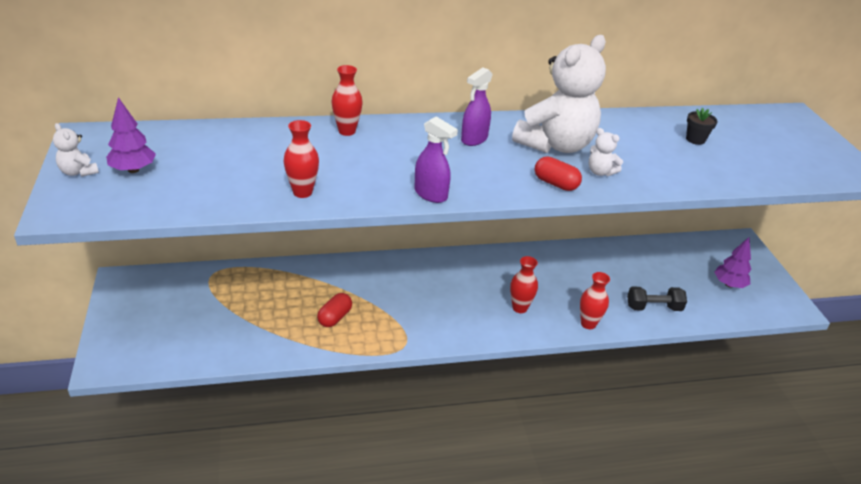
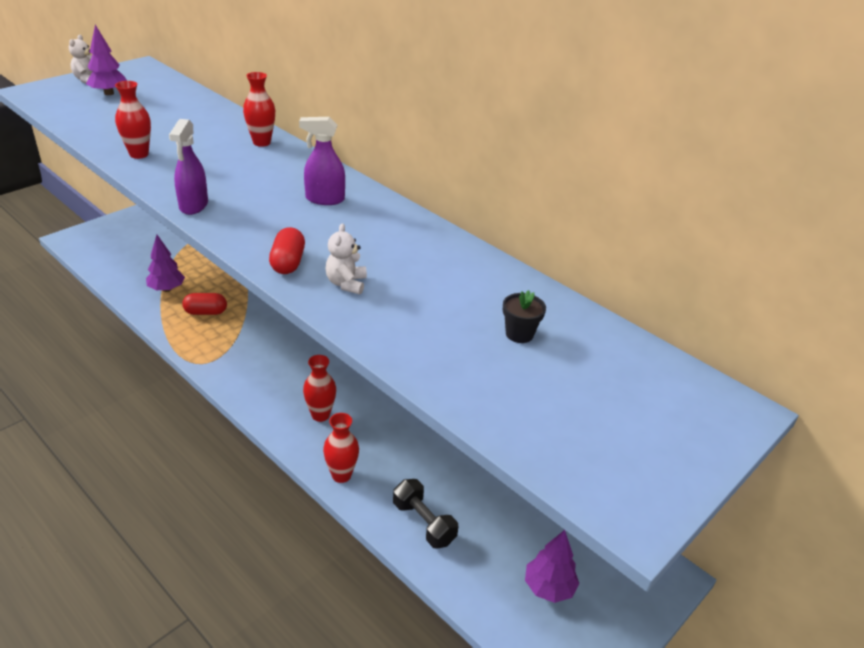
camera: 55 degrees right, 0 degrees up
white teddy bear [512,35,606,153] -> none
none -> purple tree [146,235,185,292]

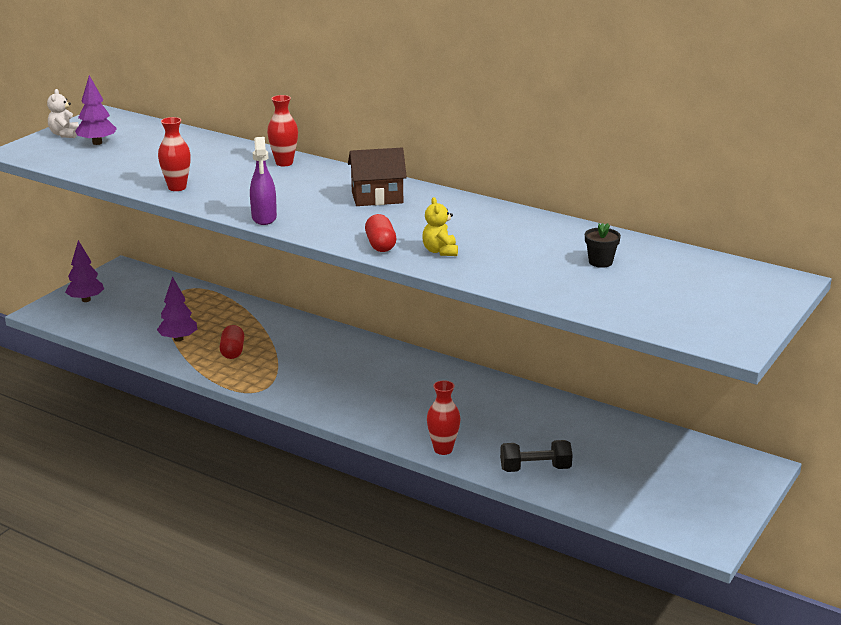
camera: 10 degrees left, 10 degrees down
red capsule [182,293,227,315] -> red capsule turned 75 degrees counterclockwise [220,325,244,359]
purple spray bottle [299,117,345,205] -> brown house [348,148,407,206]
red vase [303,355,336,422] -> none
white teddy bear [325,223,367,295] -> yellow teddy bear [422,197,458,256]
black dumbbell [393,479,458,549] -> black dumbbell turned 45 degrees counterclockwise [500,440,572,472]
purple tree [525,530,579,603] -> purple tree moved to [65,240,104,302]

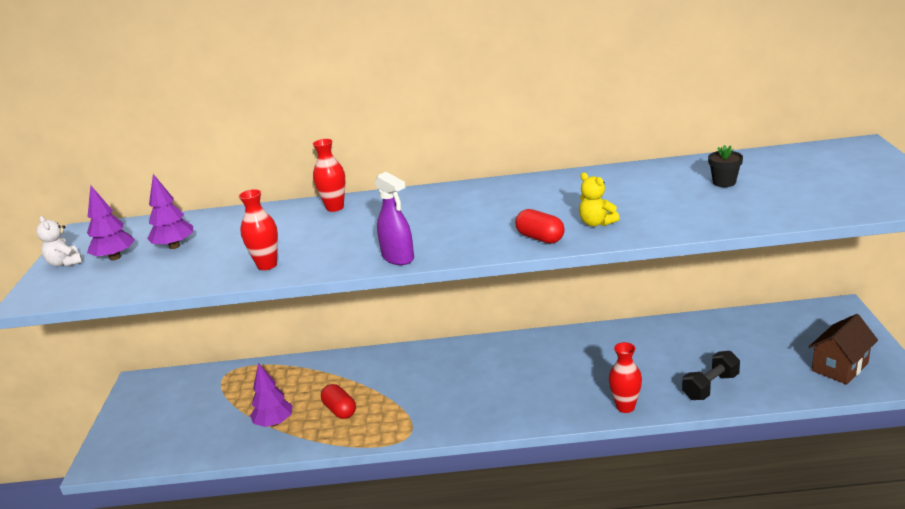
camera: 30 degrees left, 0 degrees up
purple tree [65,240,104,302] -> purple tree moved to [147,174,193,249]
brown house [348,148,407,206] -> brown house moved to [809,314,878,385]

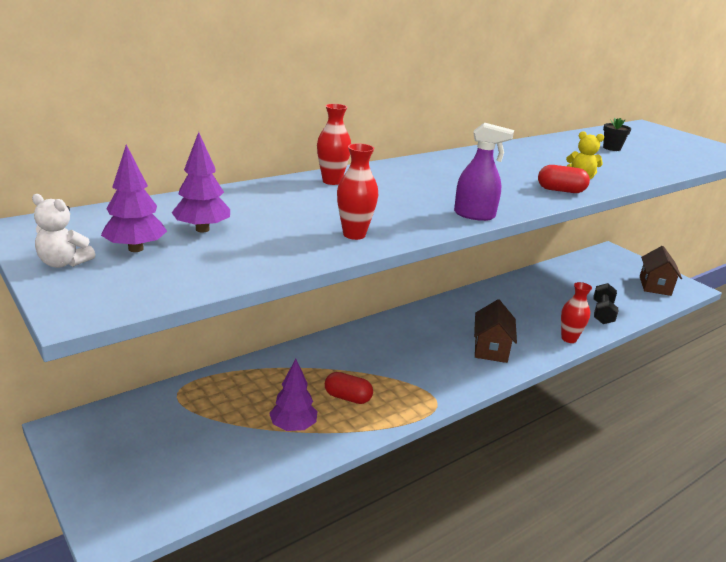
camera: 40 degrees left, 0 degrees up
none -> brown house [474,299,517,363]

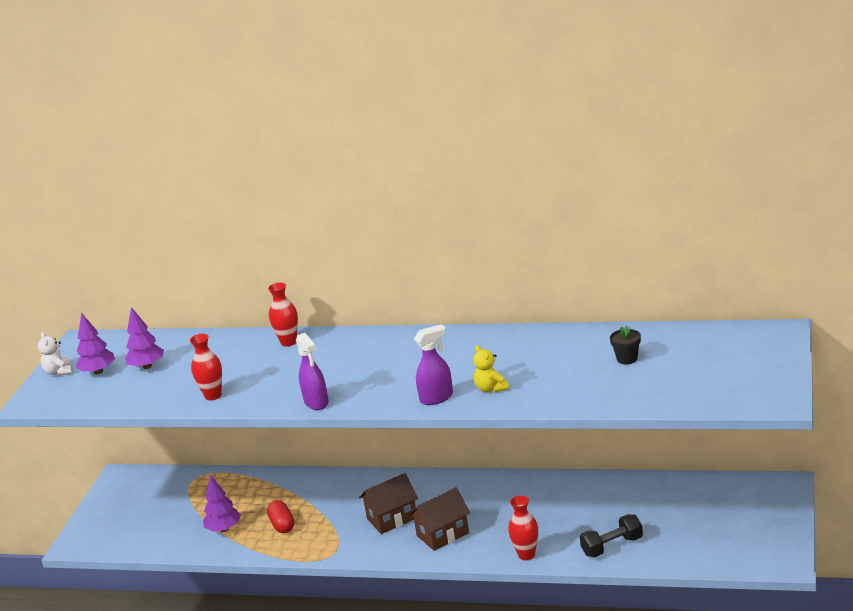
camera: 55 degrees right, 0 degrees up
red capsule [538,165,590,193] -> purple spray bottle [414,324,453,405]
brown house [640,246,682,296] -> brown house moved to [359,473,418,534]

